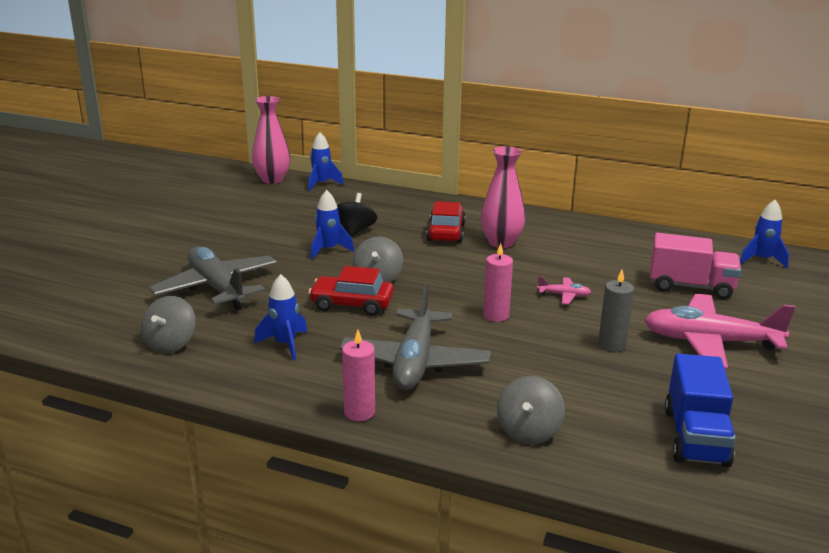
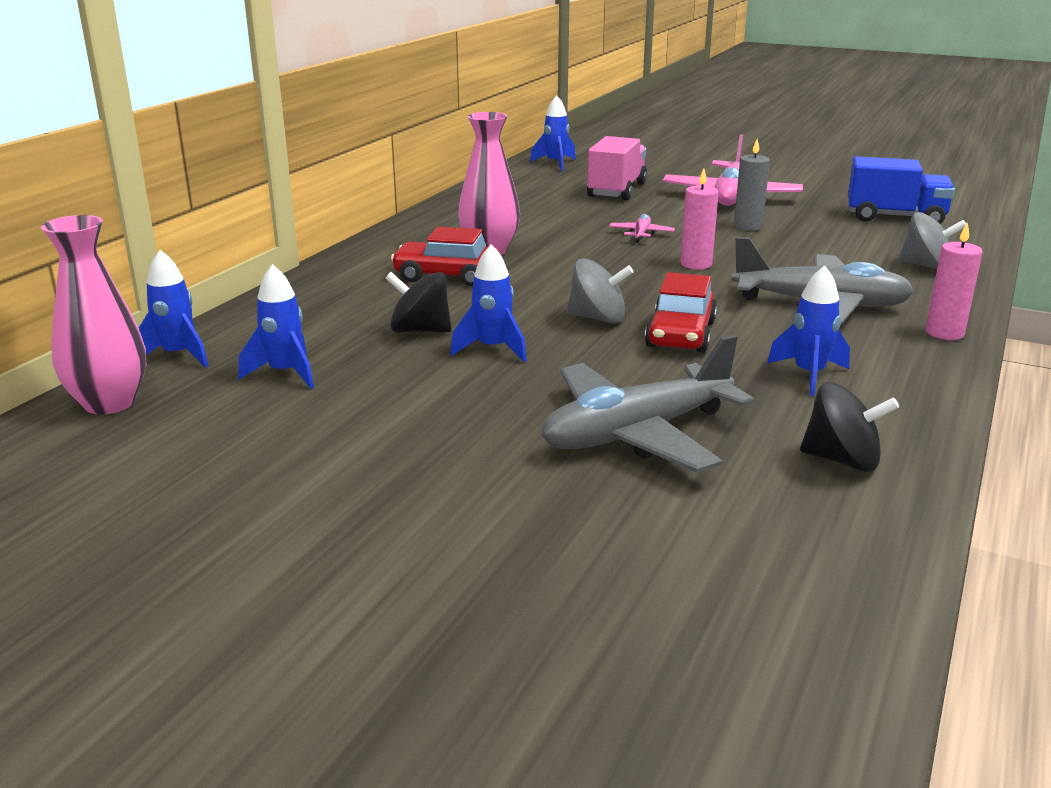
camera: 85 degrees left, 0 degrees up
grey spinning top [141,296,196,353] -> black spinning top [800,382,899,472]
none -> blue rocket [239,264,314,389]

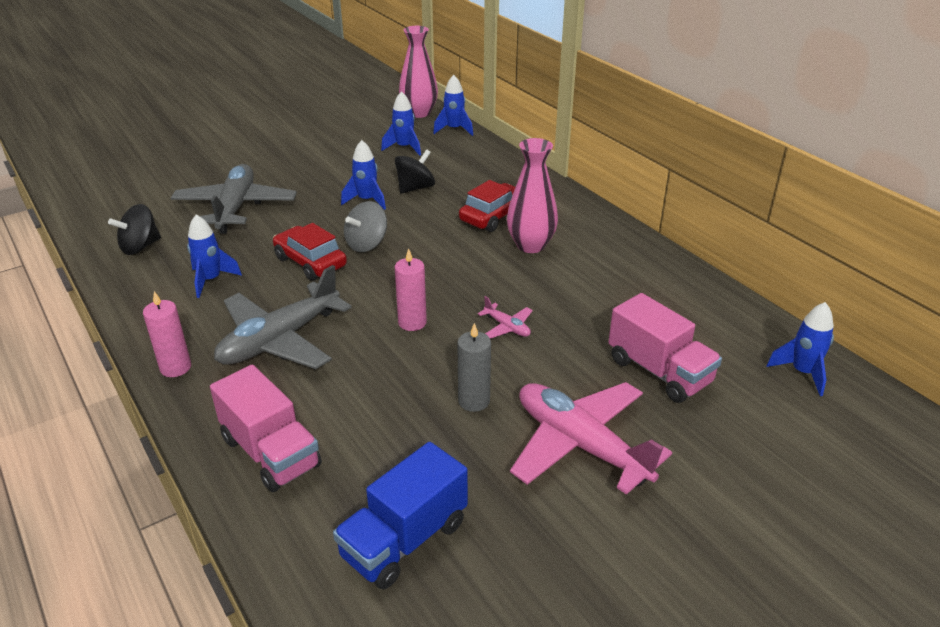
camera: 120 degrees right, 10 degrees up
grey spinning top [898,212,966,269] -> pink truck [210,365,322,492]

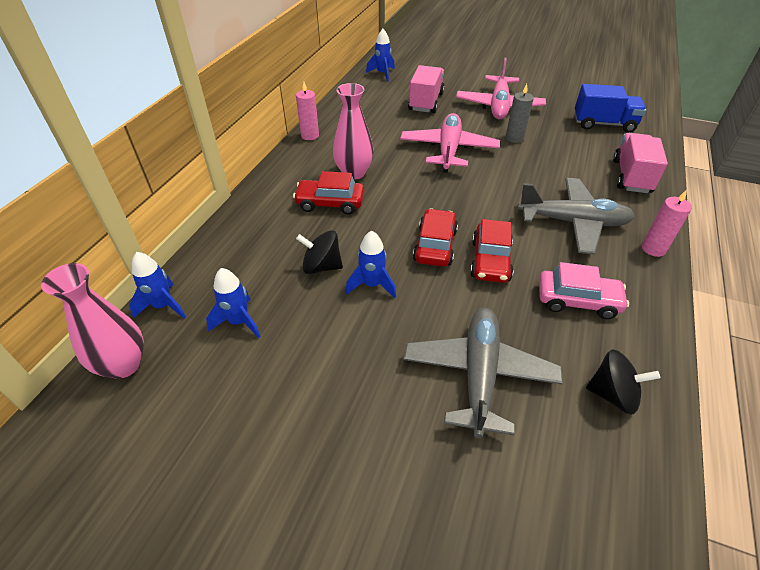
camera: 125 degrees left, 10 degrees up
grey plane [171,164,297,234] -> grey plane turned 135 degrees clockwise [404,308,563,438]
blue rocket [187,214,242,298] -> pink car [539,262,629,319]
grey spinning top [344,201,387,252] -> red car [413,208,458,267]
pink candle [395,248,427,331] -> pink candle moved to [296,82,319,140]
pink plane [478,296,533,339] -> pink plane [400,113,500,173], size x2.35

